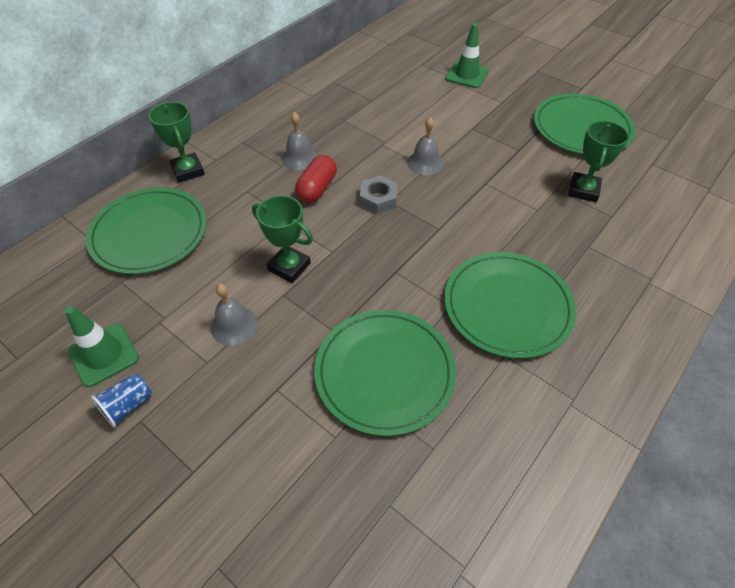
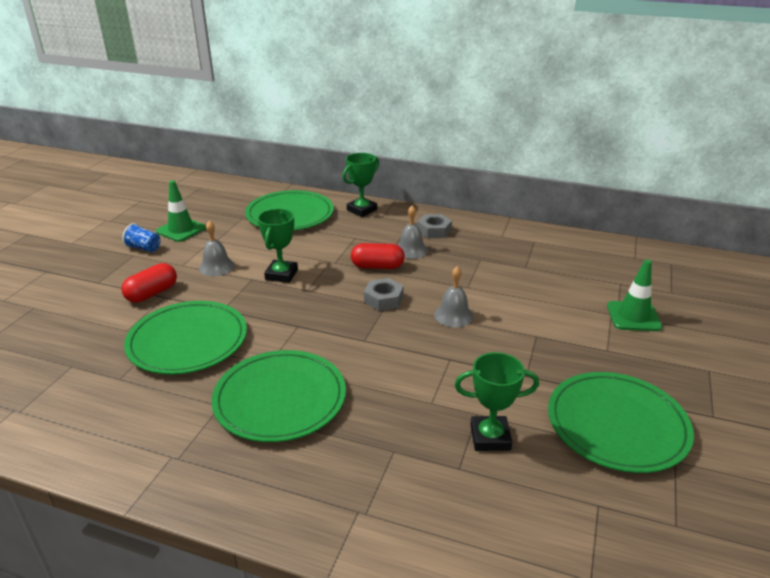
camera: 70 degrees right, 20 degrees down
none -> red capsule [121,263,177,303]
none -> grey nut [417,214,452,238]

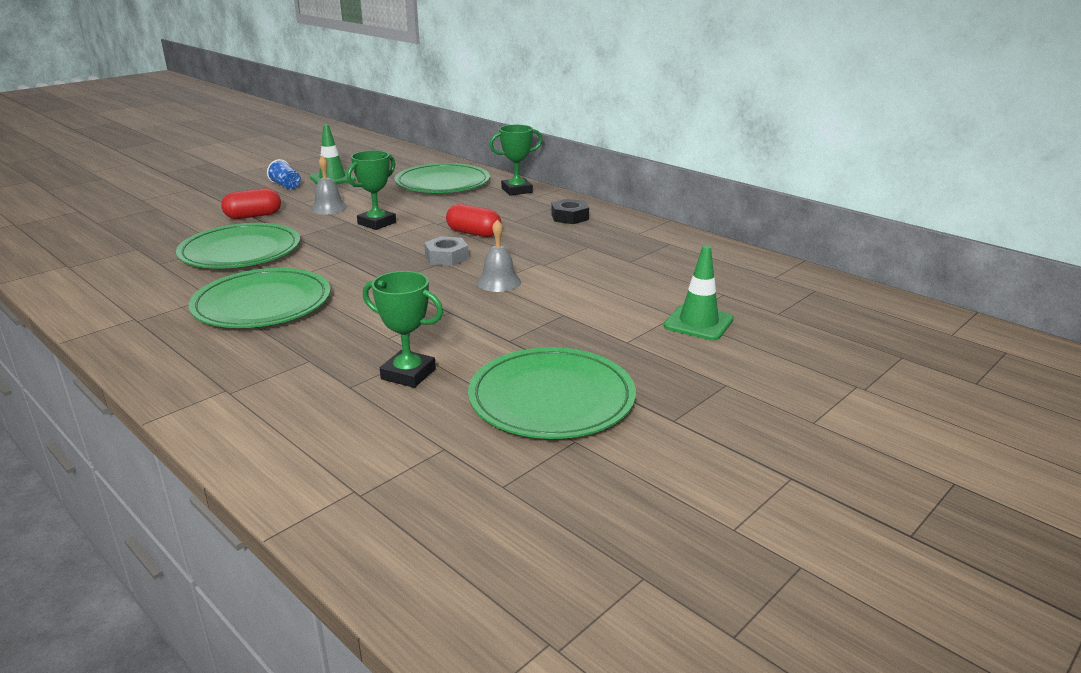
camera: 25 degrees right, 5 degrees down
grey bell [398,205,428,259] -> none
grey nut [417,214,452,238] -> black nut [551,199,589,224]

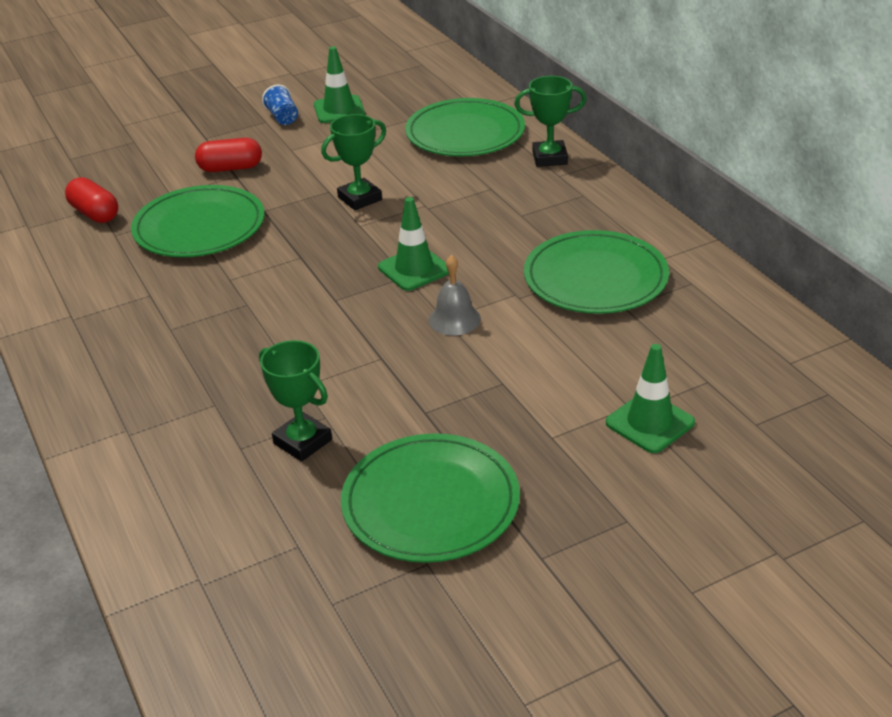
camera: 20 degrees right, 10 degrees up
green plate [189,268,331,328] -> green plate moved to [524,230,669,314]
grey bell [310,156,347,215] -> none
grey nut [424,236,469,266] -> green traffic cone [378,197,449,291]
red capsule [446,204,502,237] -> red capsule moved to [65,177,118,223]
black nut [551,199,589,224] -> none

